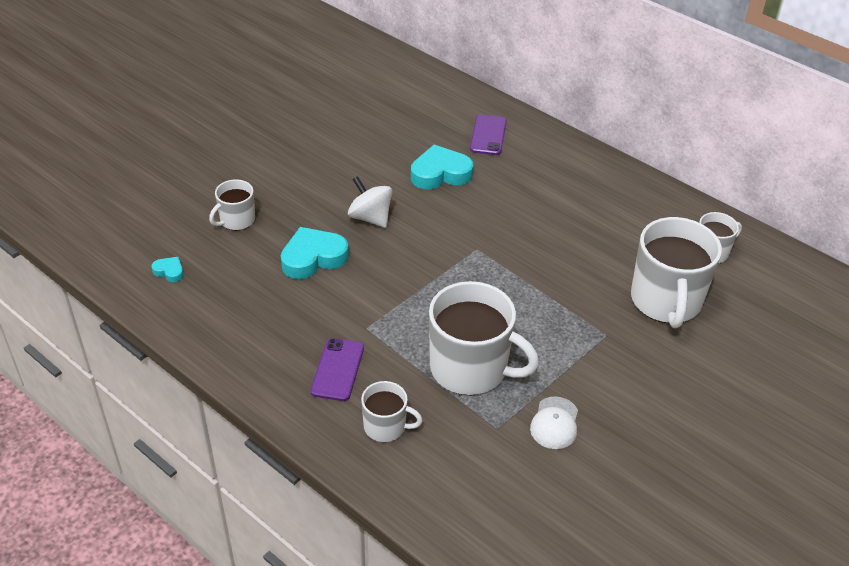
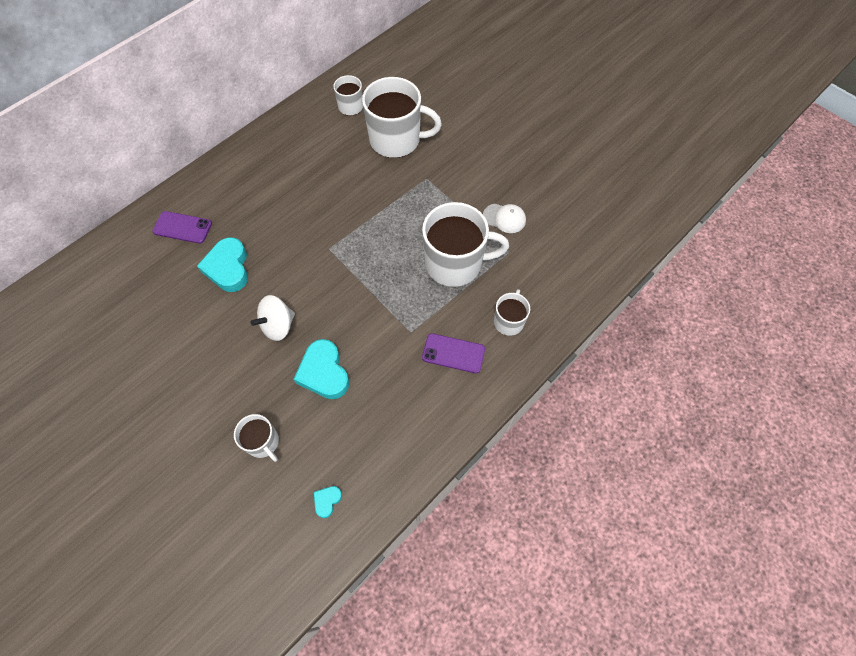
camera: 85 degrees left, 20 degrees up
white mug [429,281,539,395] -> white mug turned 60 degrees clockwise [422,202,509,287]

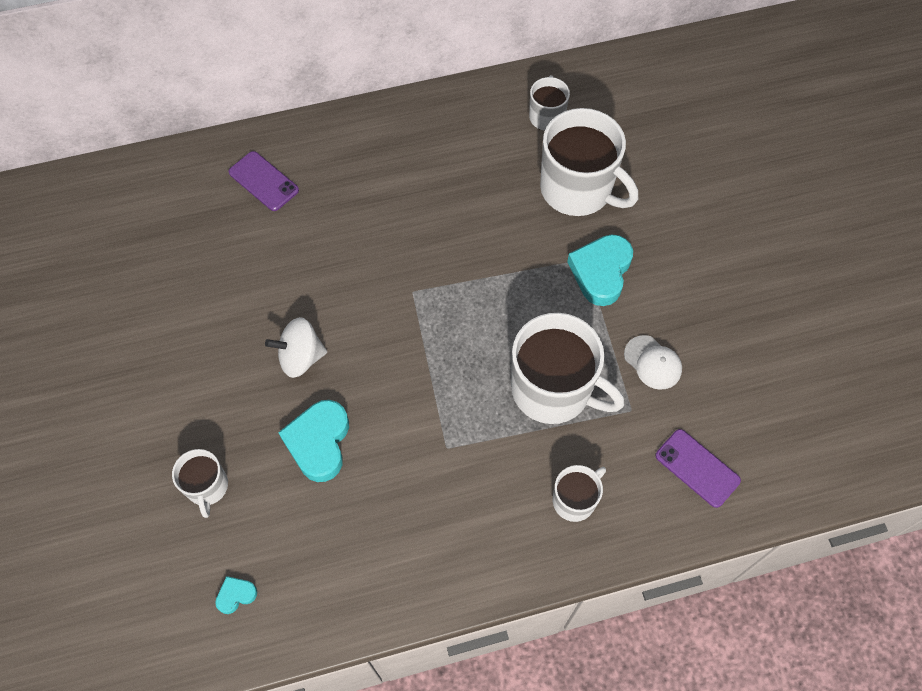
camera: 30 degrees right, 0 degrees up
turquoise heart [197,238,248,292] -> turquoise heart moved to [567,234,633,306]
purple phone [422,333,485,373] -> purple phone moved to [655,429,741,508]

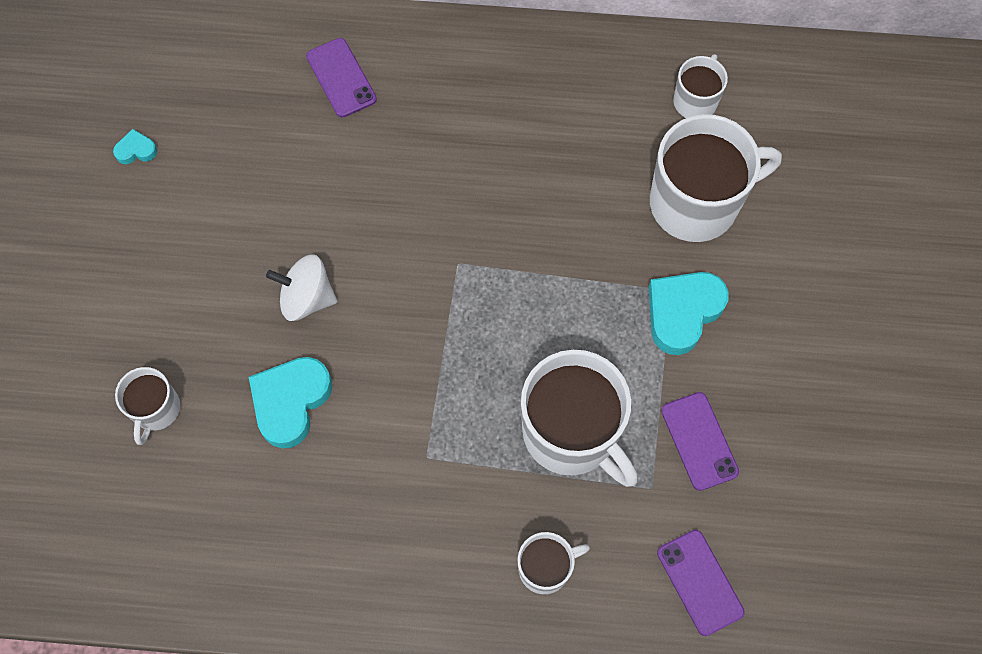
camera: 20 degrees right, 5 degrees up
turquoise heart [215,576,257,614] -> turquoise heart moved to [113,129,157,164]
white mug [540,108,638,216] -> white mug turned 75 degrees counterclockwise [650,114,782,242]
white cap [624,335,682,390] -> purple phone [661,392,739,491]

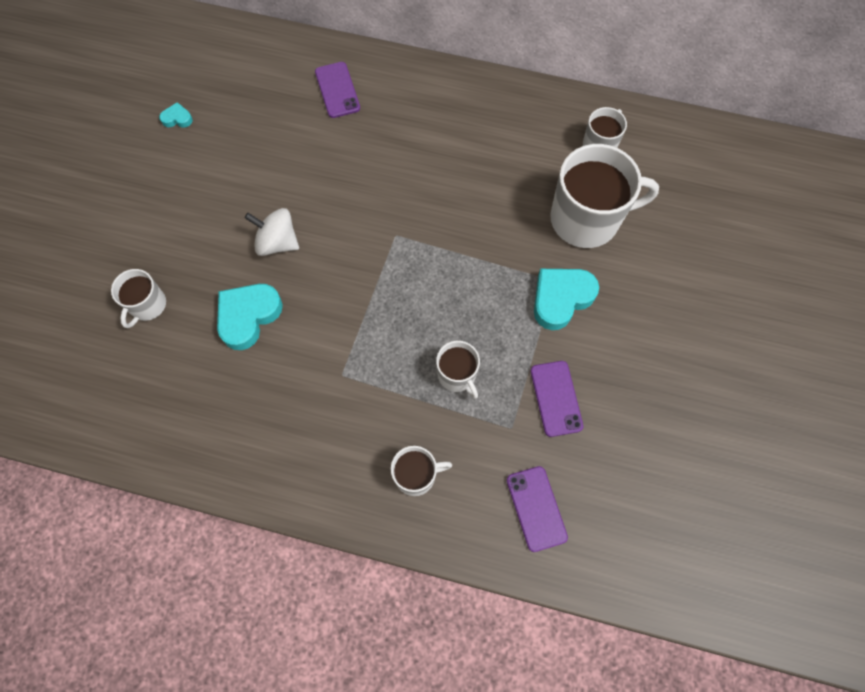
camera: 10 degrees right, 0 degrees up
white mug [521,350,638,487] -> white mug [436,341,480,399], size x0.52

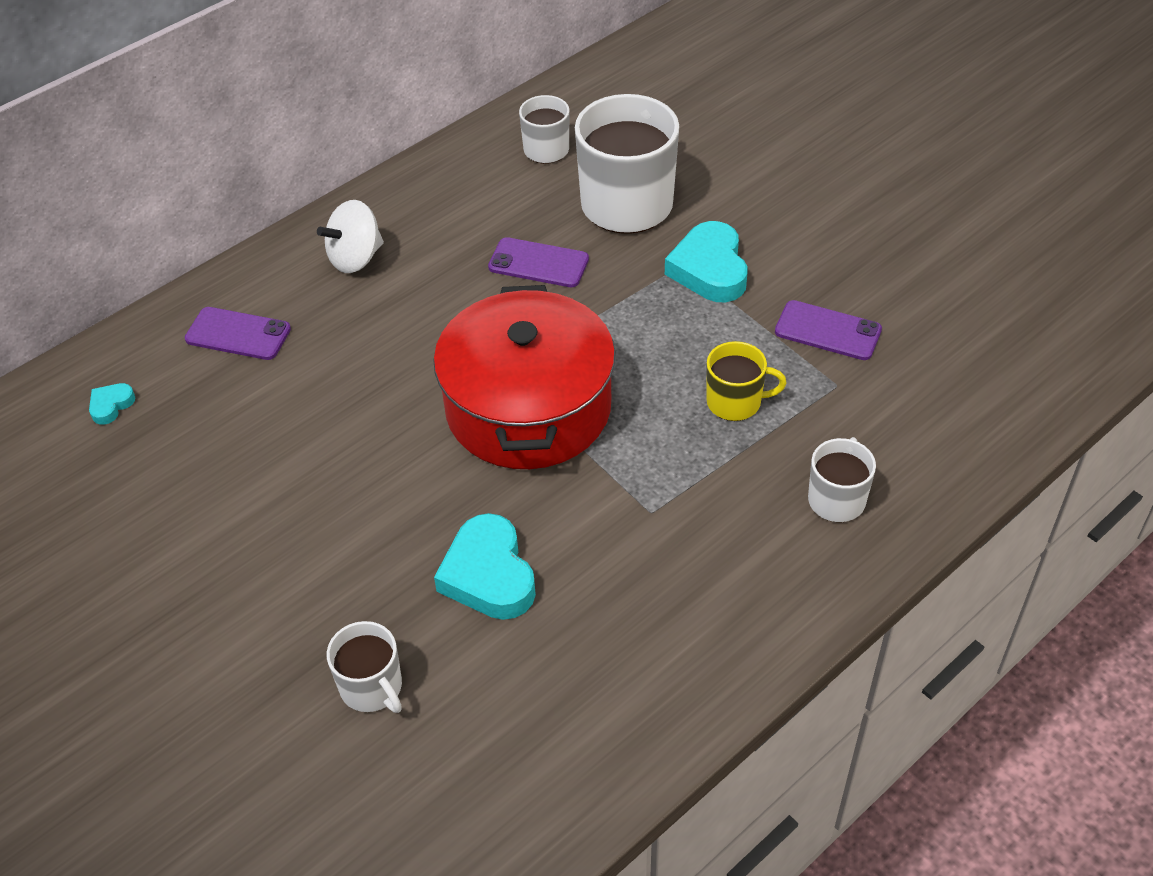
camera: 55 degrees left, 20 degrees down
turquoise heart [159,102,193,128] -> turquoise heart moved to [89,383,135,425]
white spinning top [245,208,299,256] -> white spinning top moved to [317,200,384,273]
white mug [436,341,480,399] -> yellow mug [706,341,787,421]
purple phone [507,466,568,552] -> purple phone moved to [488,237,589,287]
none -> red pot [433,285,615,469]

